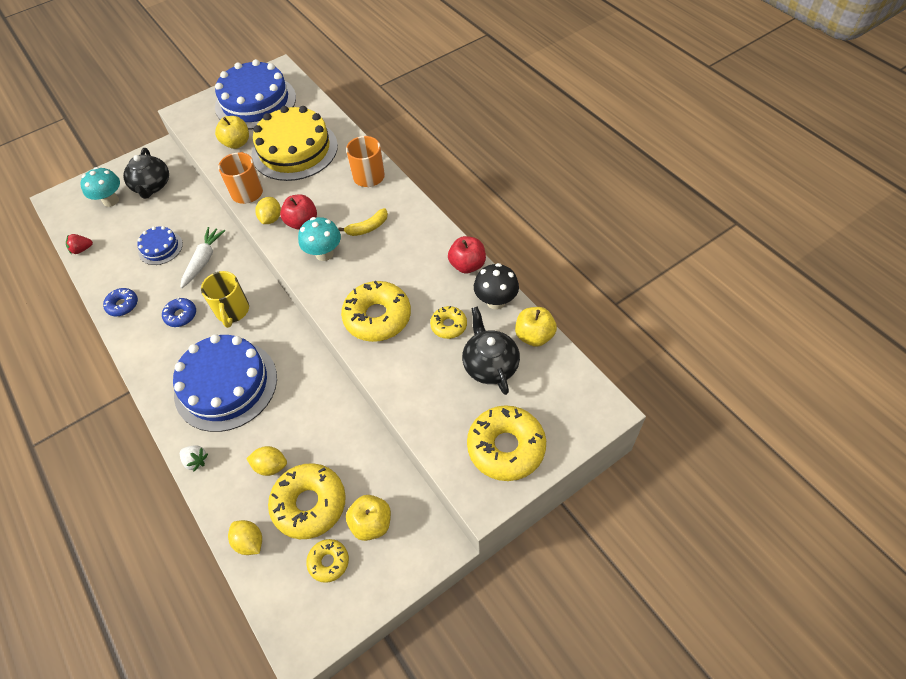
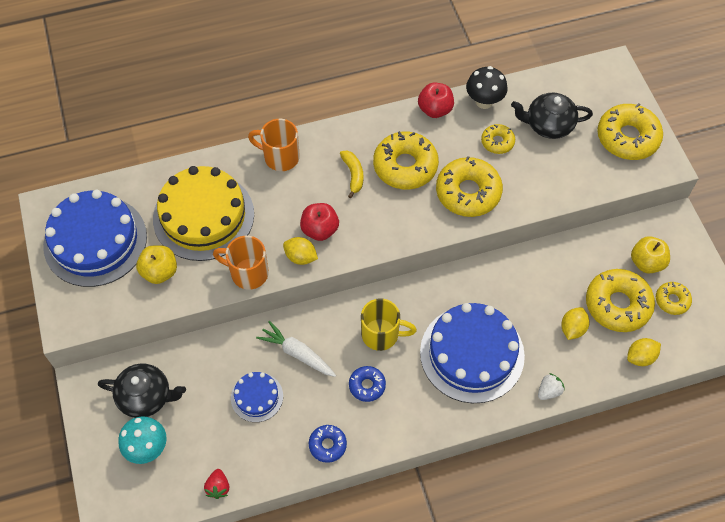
camera: 75 degrees left, 5 degrees up
turquoise mushroom [298,217,341,261] -> none
yellow apple [515,307,557,347] -> none
none -> yellow donut [373,131,439,189]

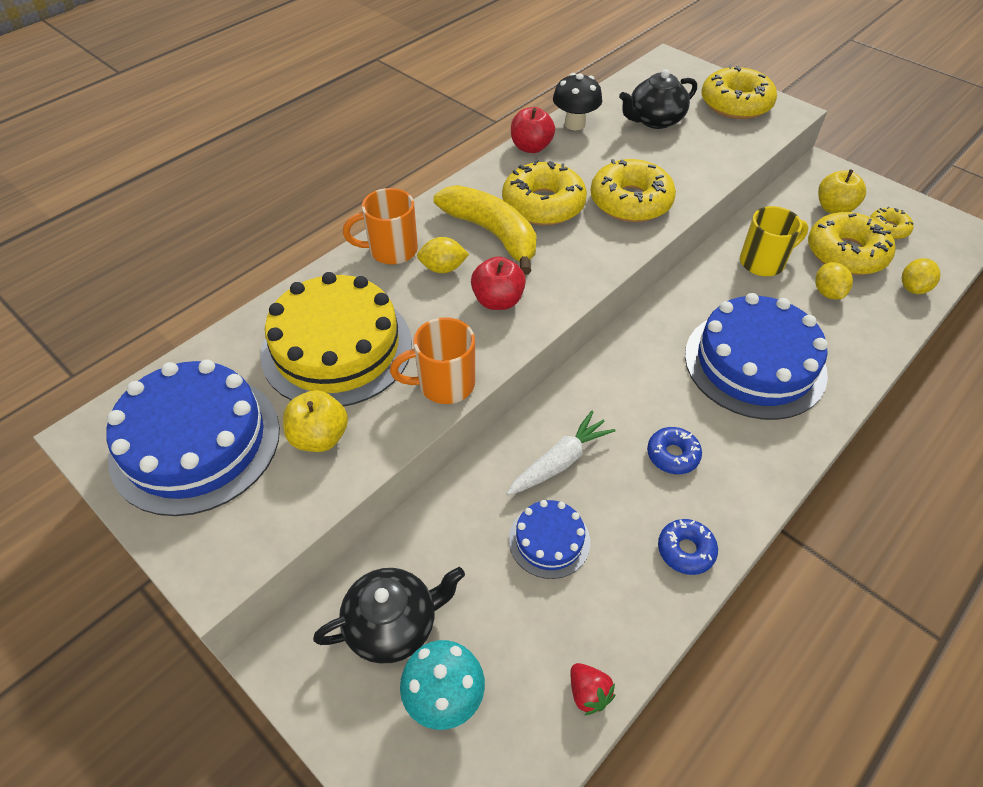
camera: 30 degrees left, 10 degrees down
white carrot [256,321,336,377] -> white carrot turned 135 degrees clockwise [506,411,616,496]
yellow lemon [283,237,318,265] -> yellow lemon moved to [417,237,469,273]
yellow banana [340,151,363,198] -> yellow banana [434,185,537,275], size x1.96
yellow mug [361,298,417,351] -> yellow mug moved to [740,206,809,276]
yellow donut [481,124,515,154] -> none
white strawberry [538,373,565,400] -> none

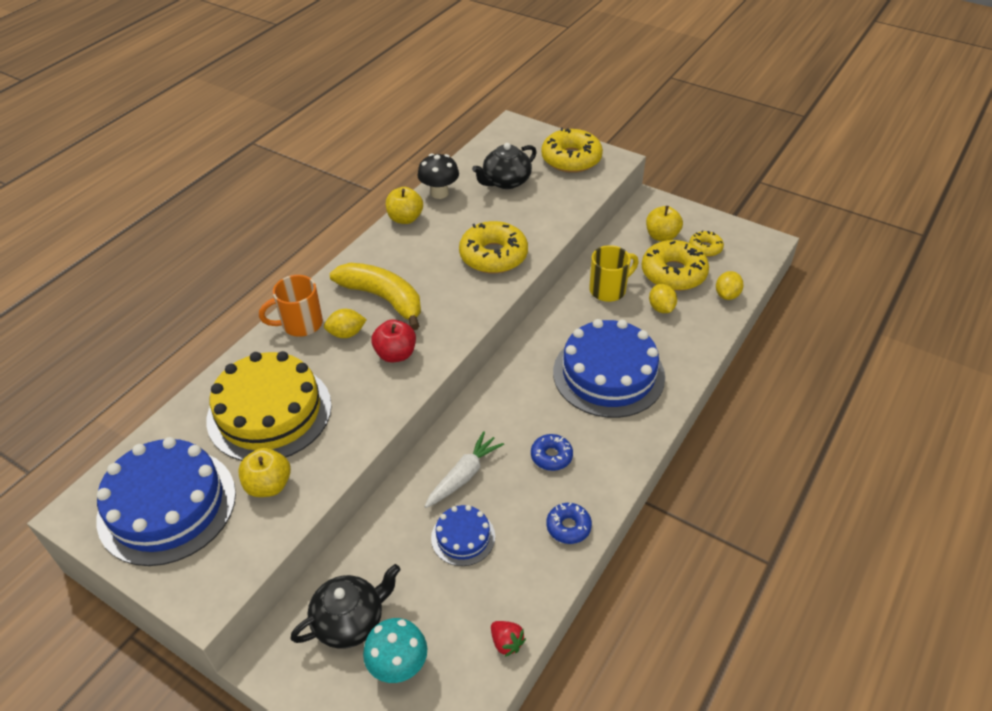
camera: 10 degrees left, 5 degrees down
orange mug [390,317,475,404] -> none
yellow donut [502,160,587,225] -> none
red apple [511,107,555,153] -> yellow apple [386,187,423,224]

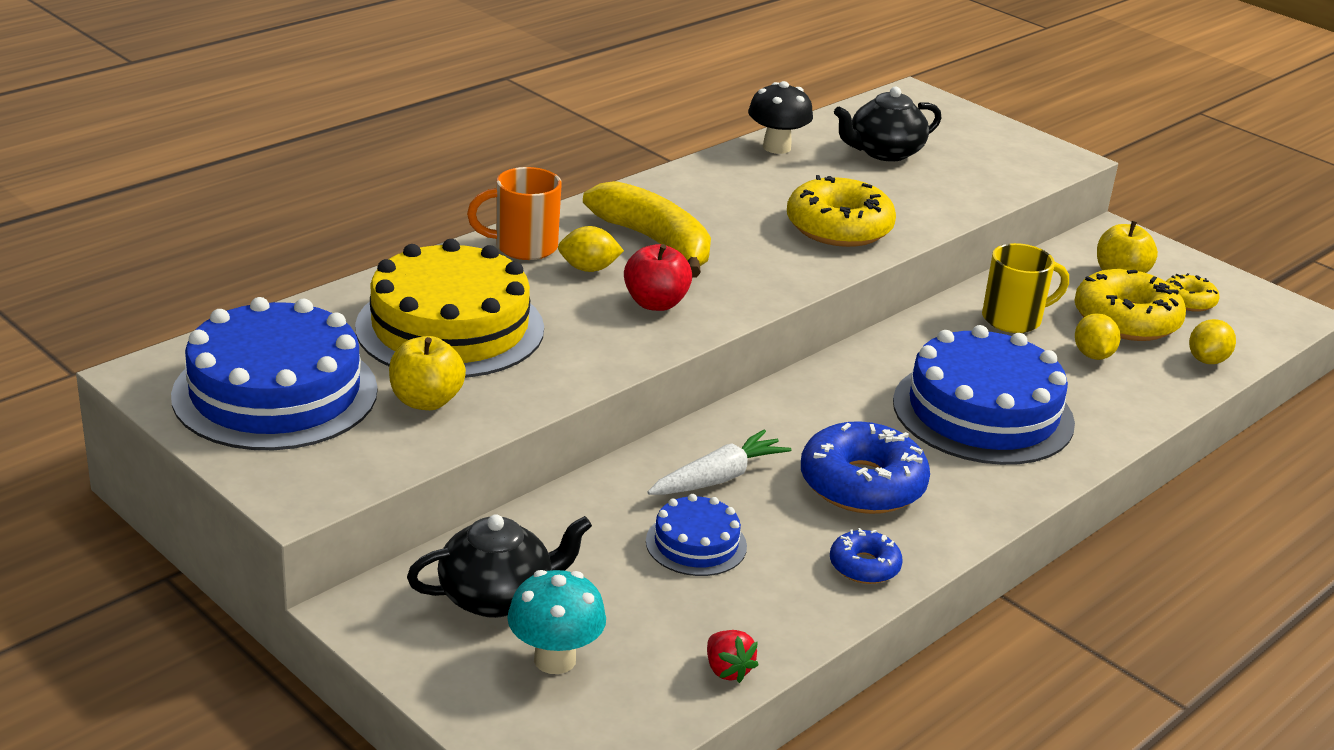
camera: 10 degrees right, 15 degrees down
yellow apple [386,187,423,224] -> none
blue donut [531,434,573,471] -> blue donut [801,421,930,514], size x1.90
yellow donut [541,128,603,173] -> none

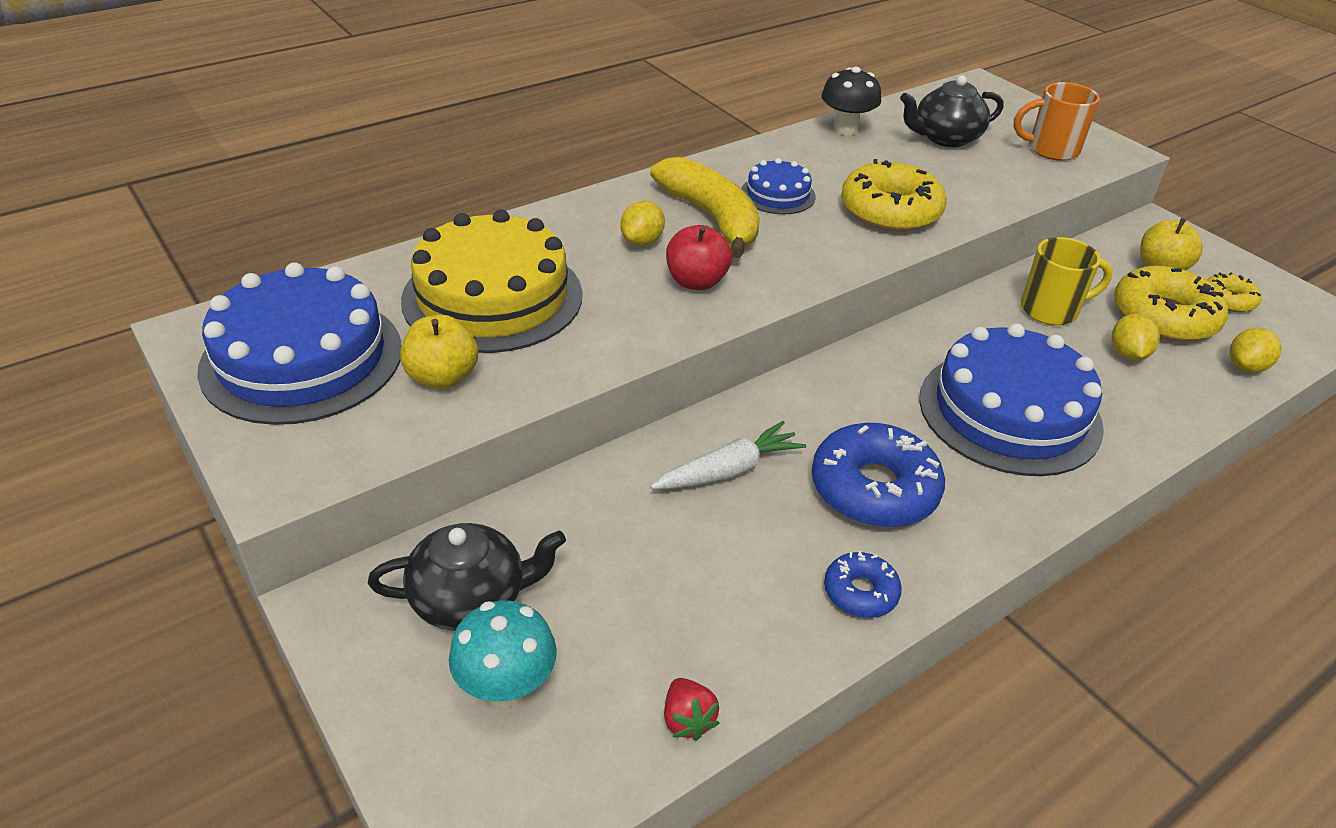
camera: 10 degrees right, 10 degrees up
orange mug [467,167,562,260] -> orange mug moved to [1014,82,1100,161]
yellow lemon [558,226,624,272] -> yellow lemon turned 75 degrees counterclockwise [620,201,665,246]
blue cake [646,494,747,576] -> blue cake moved to [741,158,816,214]

